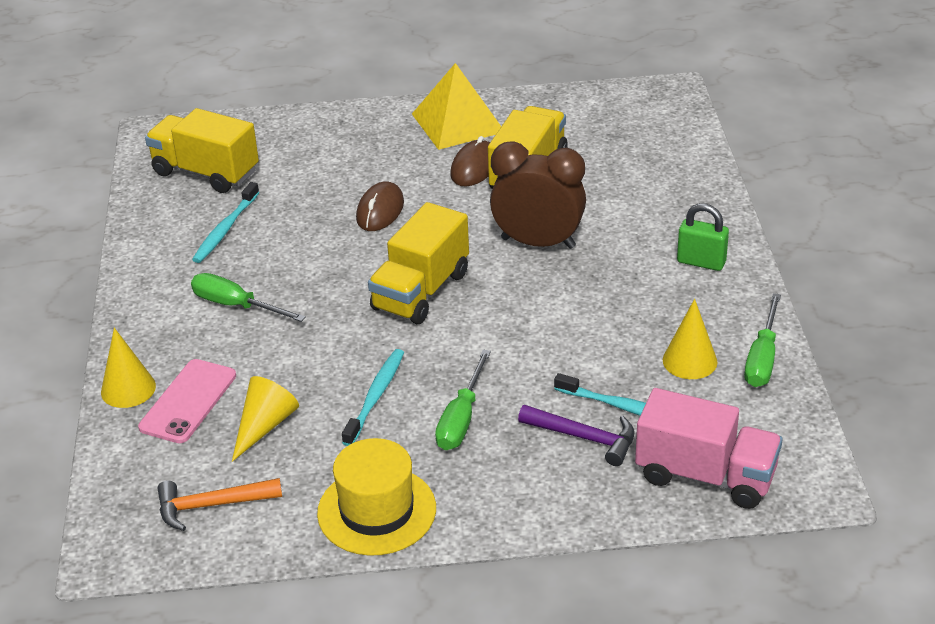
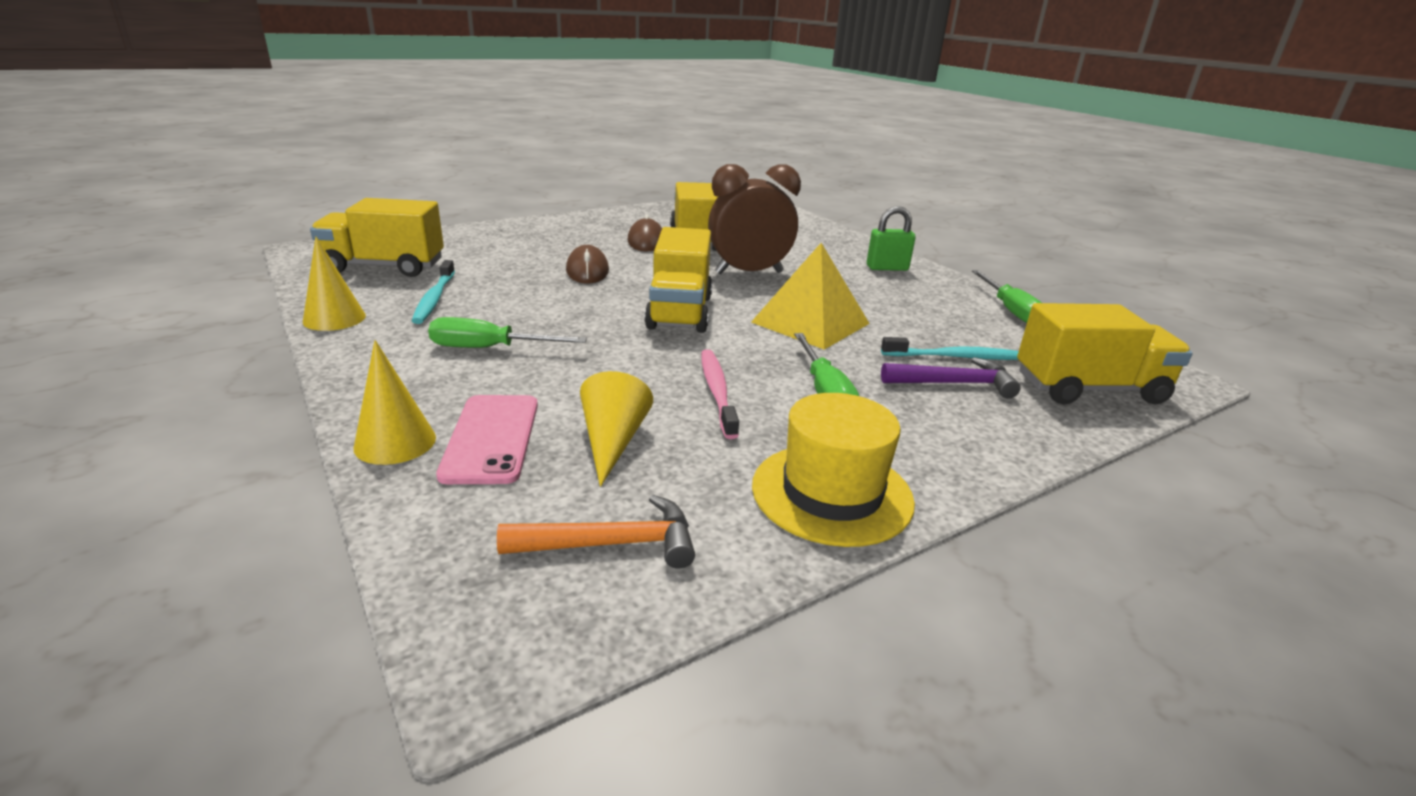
camera: 30 degrees left, 10 degrees down
orange hammer [157,478,282,531] -> orange hammer turned 150 degrees counterclockwise [497,495,695,569]
turquoise toothbrush [342,349,404,446] -> pink toothbrush [701,349,739,439]
yellow pyramid [412,63,501,150] -> yellow pyramid moved to [751,243,870,350]
pink truck [635,388,783,509] -> yellow truck [1017,303,1193,404]
yellow cone [663,299,717,379] -> yellow cone moved to [303,237,366,331]

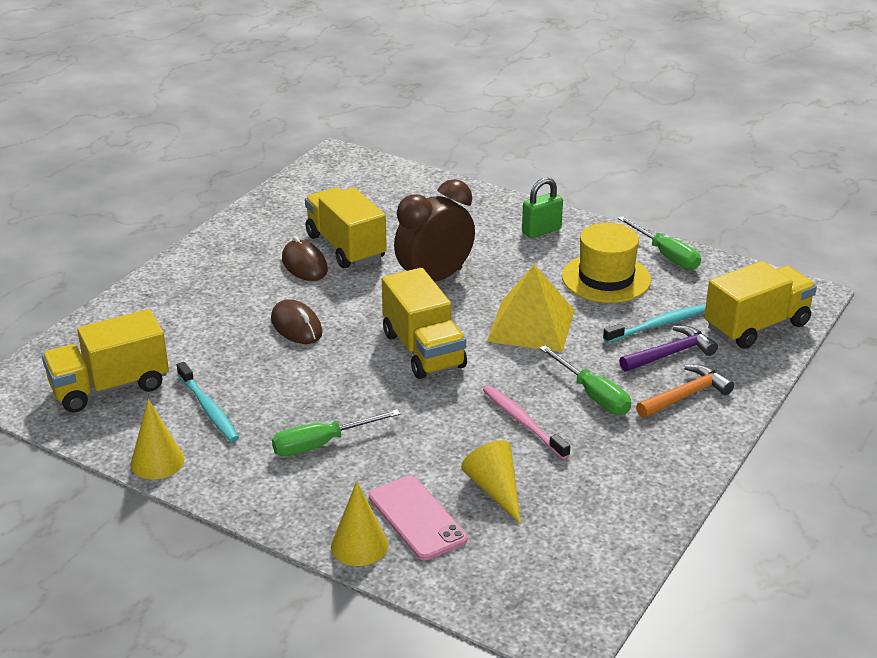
camera: 25 degrees left, 5 degrees up
orange hammer [497,495,695,569] -> orange hammer moved to [636,364,734,418]
yellow hat [752,393,915,547] -> yellow hat moved to [562,223,651,303]

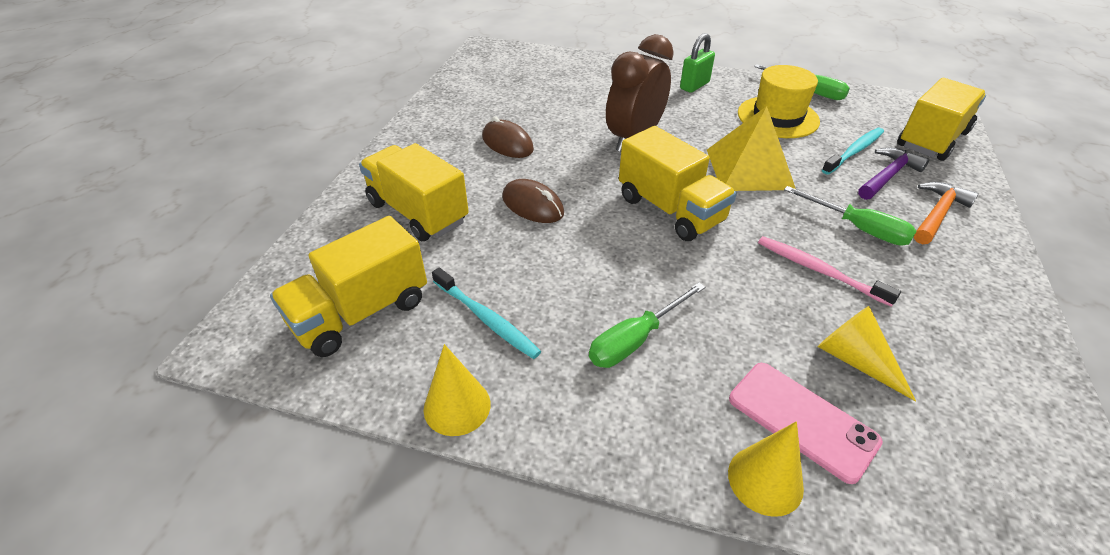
camera: 15 degrees left, 10 degrees up
yellow truck [305,187,387,268] -> yellow truck moved to [359,143,469,241]

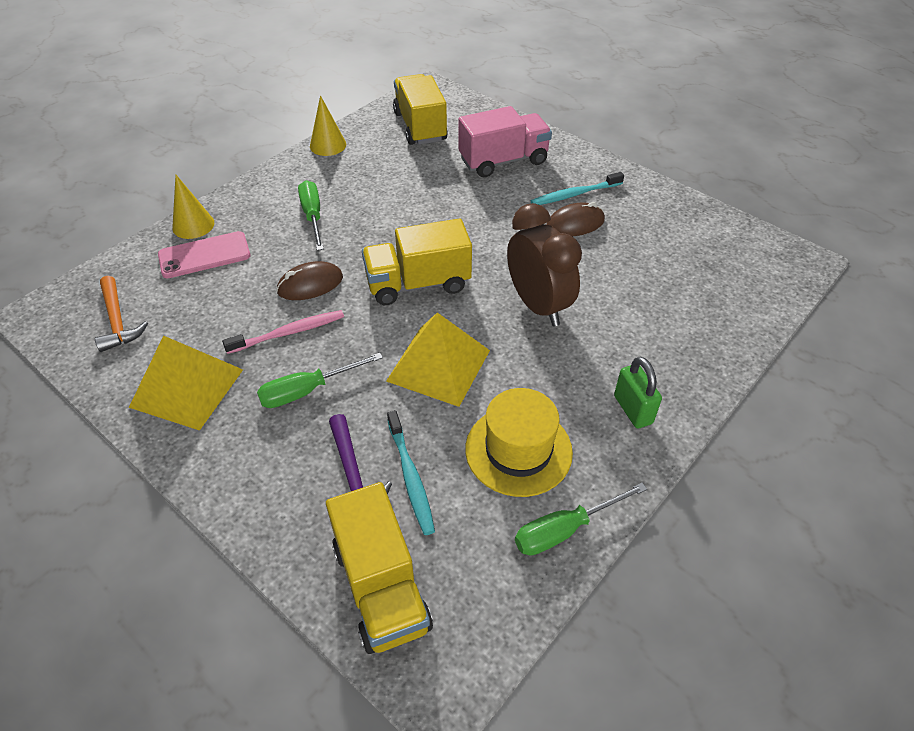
camera: 115 degrees right, 5 degrees up
yellow truck [359,143,469,241] -> pink truck [459,106,552,178]
turquoise toothbrush [432,267,541,359] -> turquoise toothbrush moved to [531,172,624,205]
brown mouse [502,179,564,223] -> brown mouse moved to [276,261,343,300]
yellow cone [818,306,916,401] -> none
orange hammer [914,182,979,244] -> orange hammer moved to [95,276,148,352]
none -> yellow pyramid [129,336,243,431]

